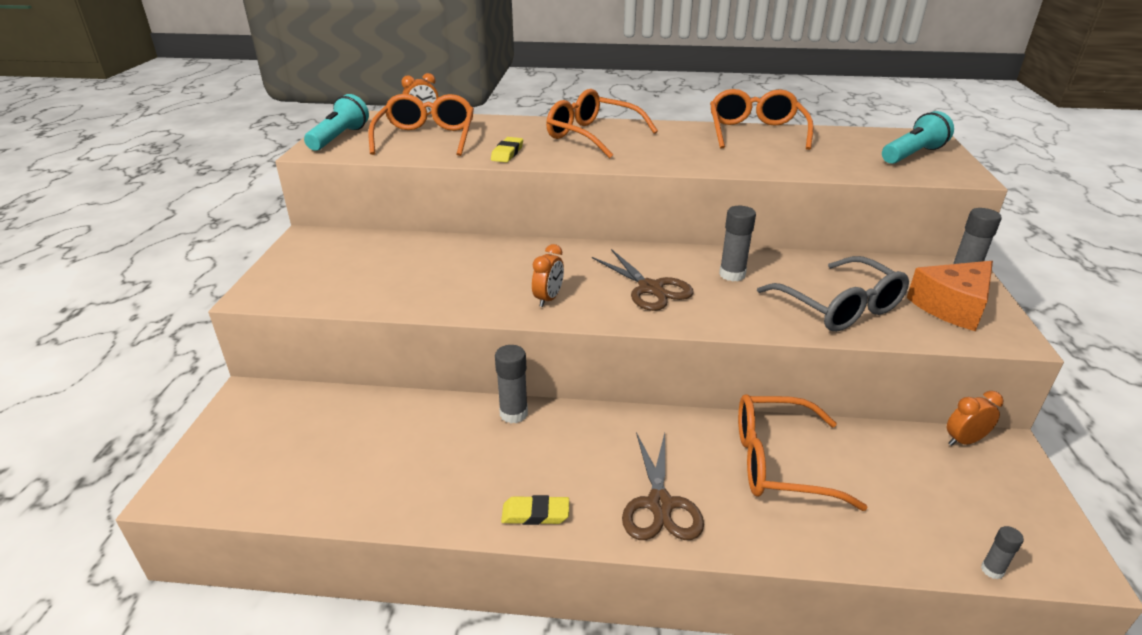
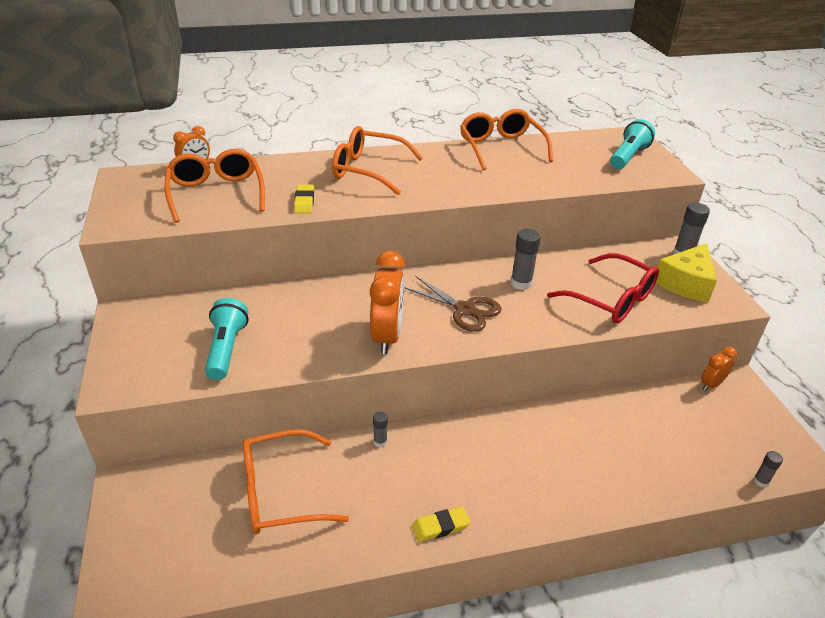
camera: 20 degrees left, 5 degrees up
turquoise flashlight [304,94,369,151] -> turquoise flashlight moved to [205,298,248,380]
grey glue stick [495,345,528,423] -> grey glue stick [373,411,388,447], size x0.57
orange clock [532,244,564,307] -> orange clock [370,251,405,354], size x1.83
brown scissors [622,432,704,540] -> none
orange glasses [738,394,868,511] -> orange glasses moved to [243,429,349,534]
grey glasses [757,256,909,332] -> red glasses [547,253,659,324]
orange cheese [907,261,993,331] -> yellow cheese [656,243,717,302]

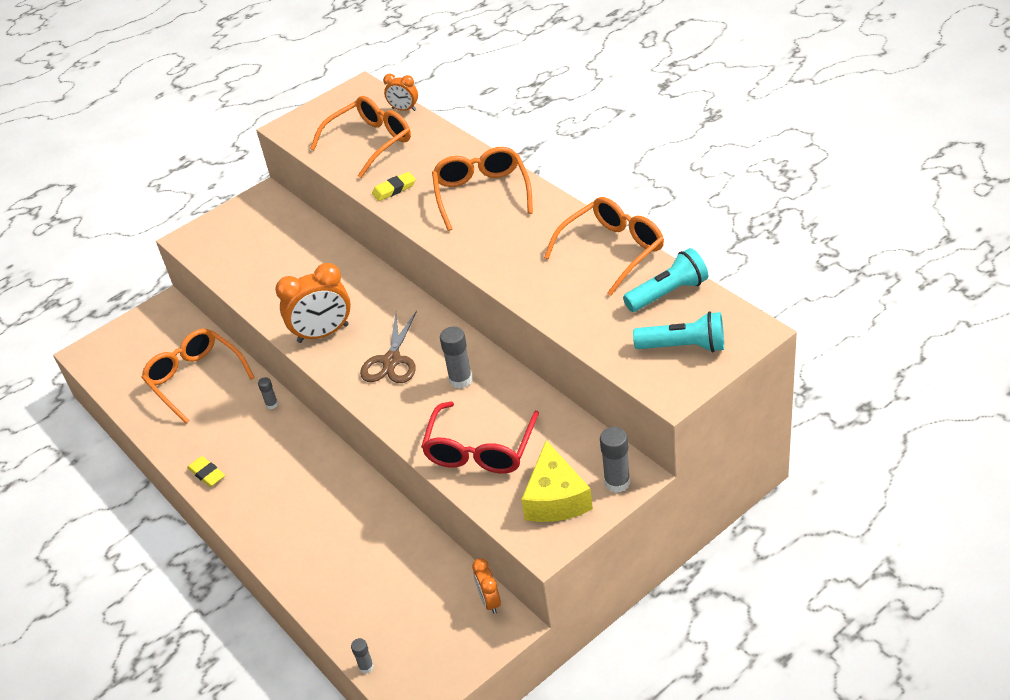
camera: 70 degrees right, 5 degrees up
turquoise flashlight [205,298,248,380] -> turquoise flashlight moved to [623,248,708,312]
yellow cheese [656,243,717,302] -> yellow cheese turned 105 degrees counterclockwise [521,440,593,522]
orange clock [701,346,737,391] -> orange clock turned 135 degrees counterclockwise [472,558,501,614]

